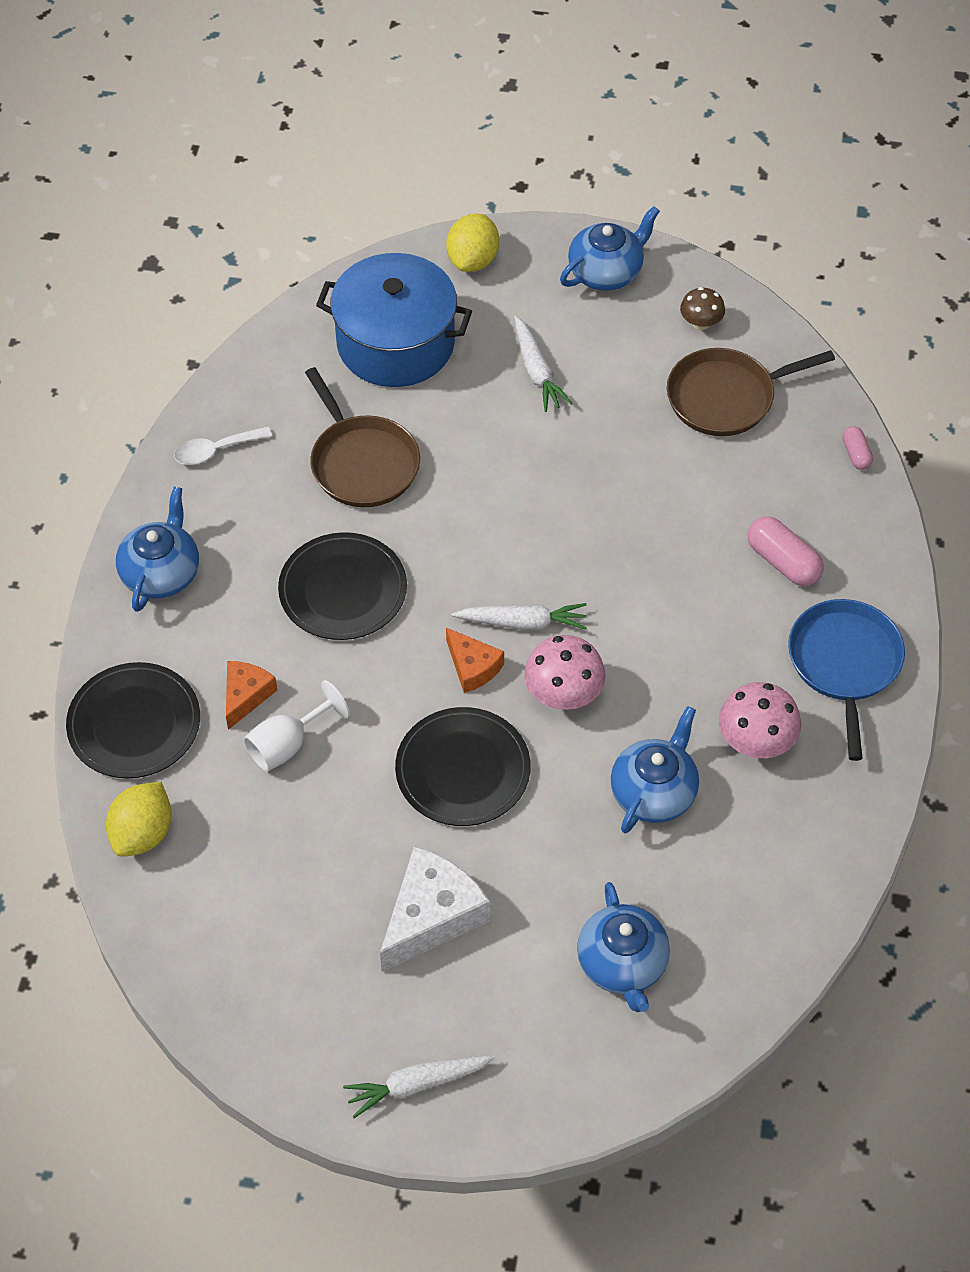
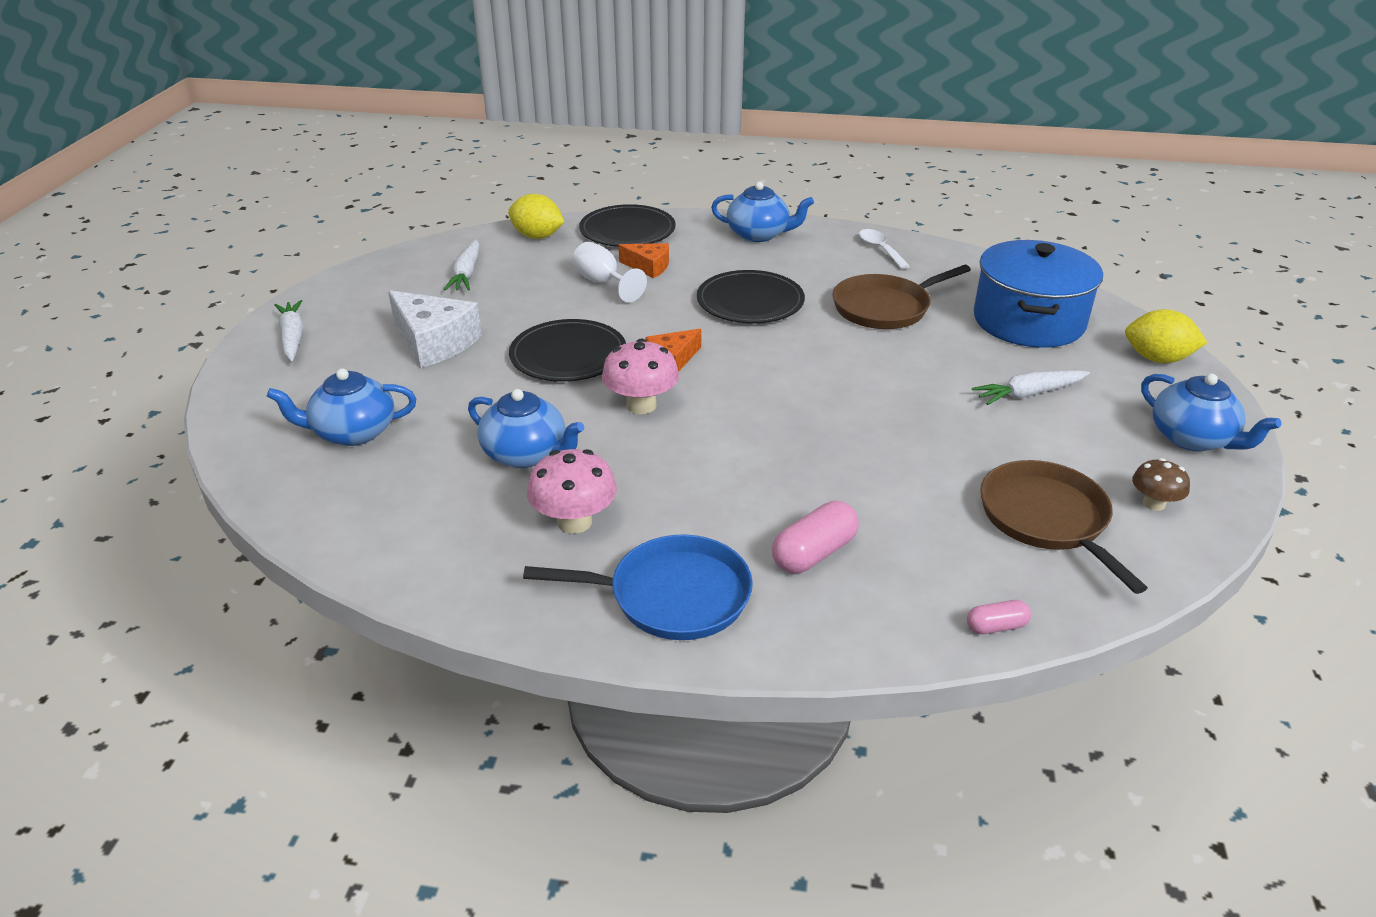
camera: 90 degrees right, 20 degrees down
white carrot [451,603,587,630] -> white carrot moved to [444,240,480,290]

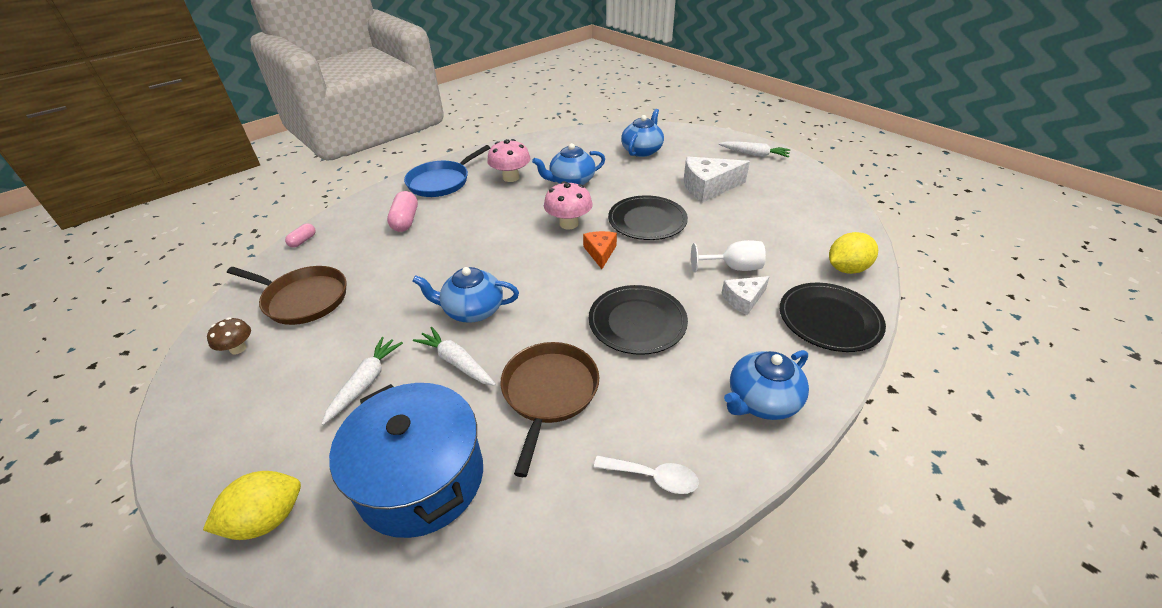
camera: 130 degrees right, 5 degrees up
white carrot [444,240,480,290] -> white carrot moved to [413,327,496,386]
orange cheese [619,243,669,278] -> white cheese [721,276,770,315]
blue teapot [1141,373,1281,451] -> blue teapot moved to [412,267,519,323]

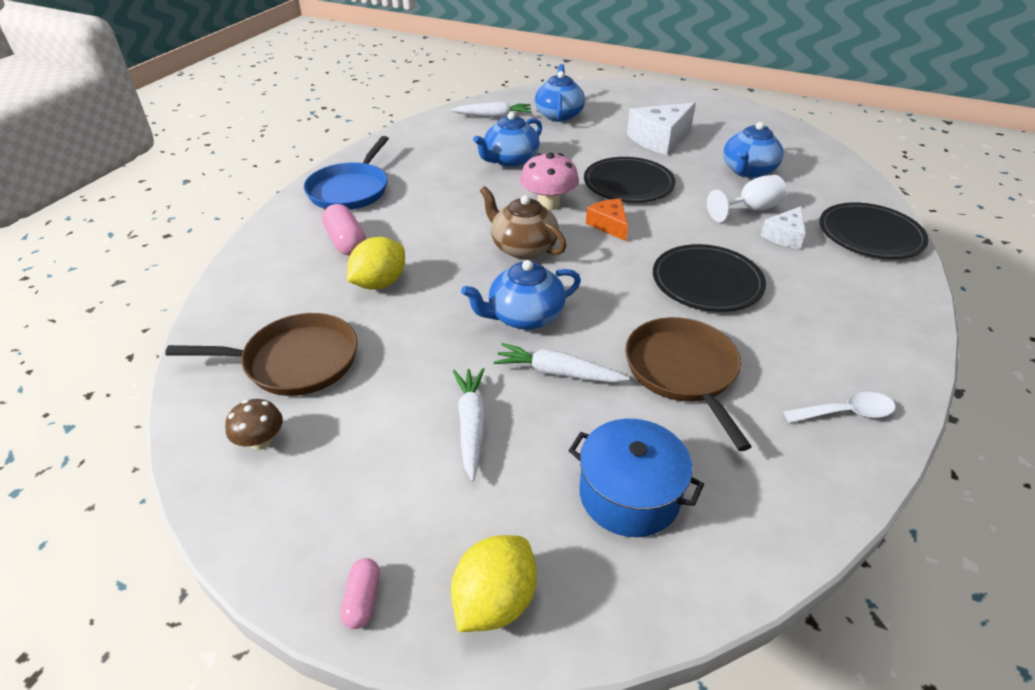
camera: 25 degrees left, 0 degrees up
pink capsule [285,223,316,248] -> pink capsule moved to [340,558,380,629]
blue pot [329,383,483,538] -> blue pot [568,419,704,537], size x0.67
pink mushroom [487,139,531,182] -> none
white carrot [719,141,790,158] -> white carrot moved to [451,102,532,118]
blue teapot [724,350,809,420] -> blue teapot moved to [723,122,784,178]
yellow lemon [829,232,878,274] -> yellow lemon moved to [347,237,405,290]
none -> brown teapot [480,186,566,259]

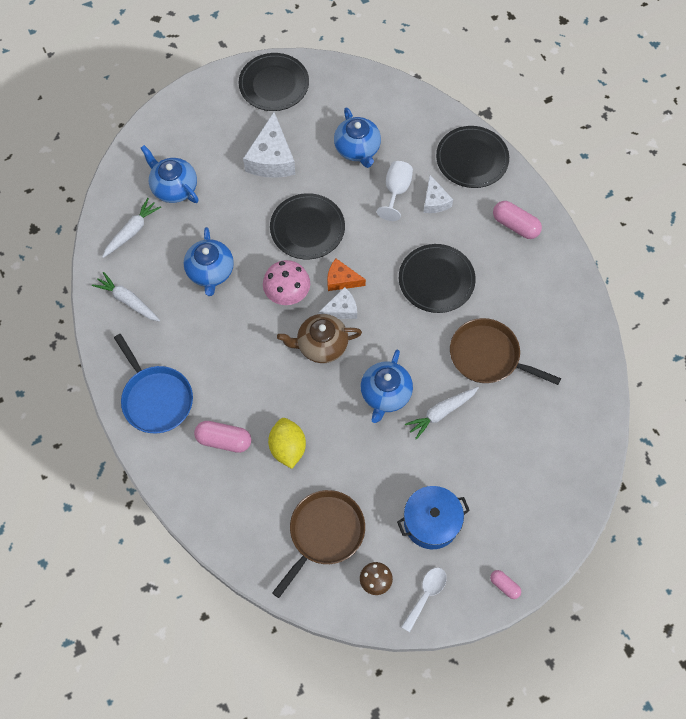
camera: 50 degrees left, 25 degrees up
yellow lemon [451,535,537,632] -> none
white carrot [453,368,486,482] -> white carrot moved to [92,272,160,322]
blue pot [568,419,704,537] -> blue pot moved to [397,486,470,549]
white spoon [783,392,896,423] -> white spoon moved to [401,568,447,632]
none -> black plate [239,53,309,111]
none -> white cheese [318,287,357,319]
none -> pink capsule [493,201,542,239]

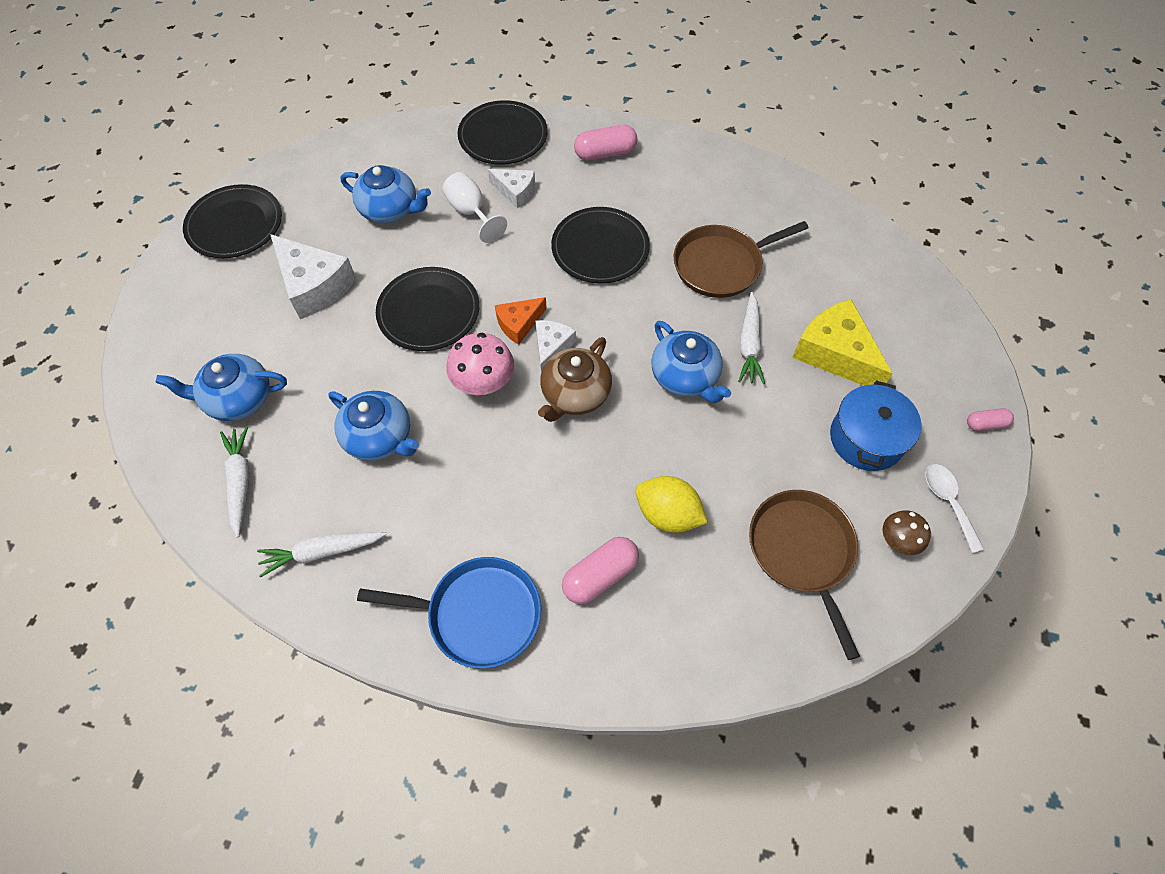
camera: 50 degrees left, 5 degrees down
none -> yellow cheese [792,299,893,386]

